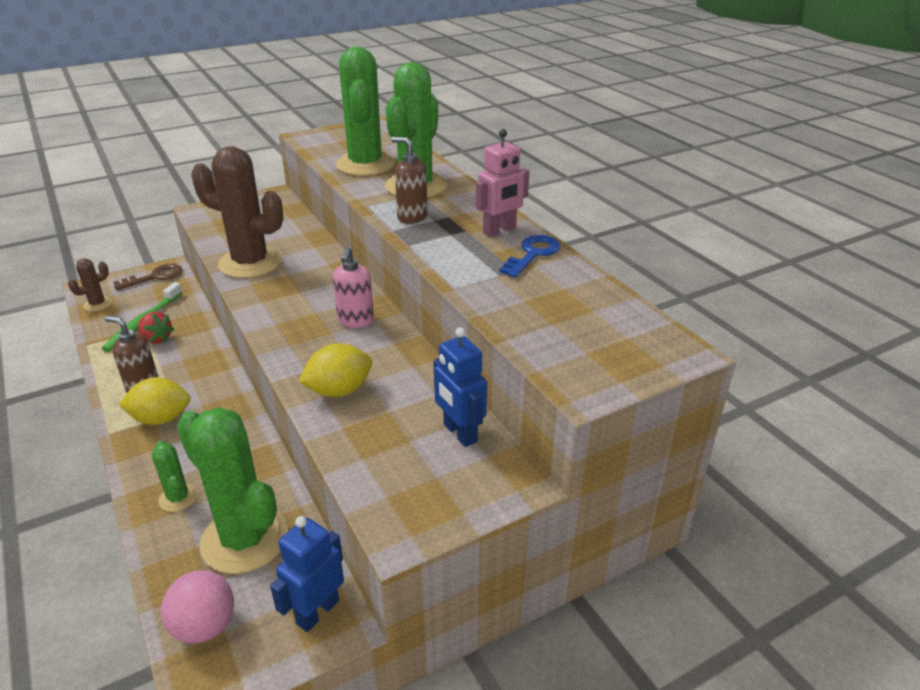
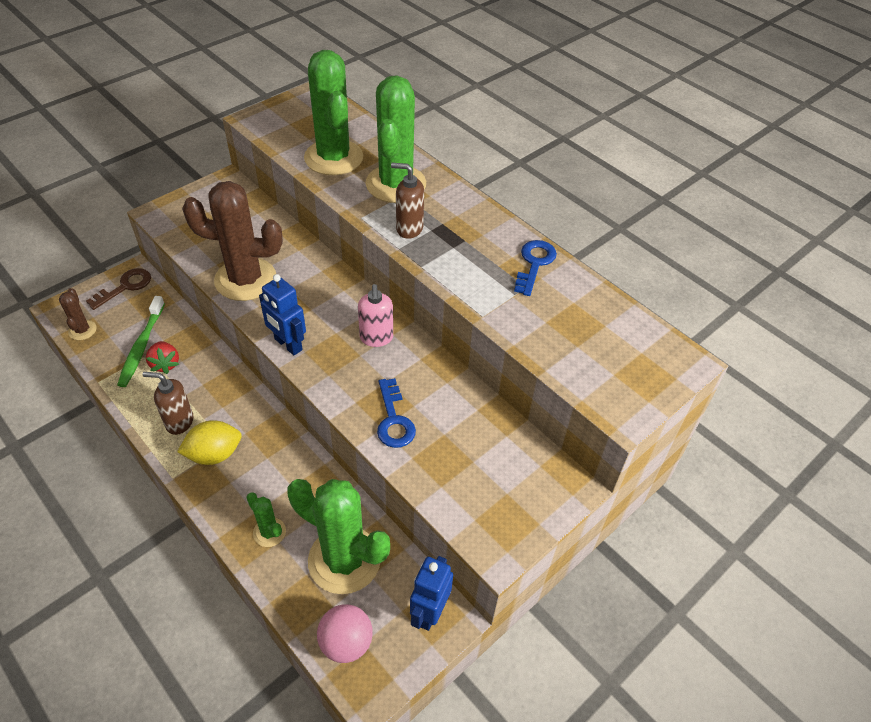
camera: 15 degrees left, 15 degrees up
brown cactus [68,258,112,311] -> brown cactus turned 45 degrees counterclockwise [59,288,97,340]
red strawberry [138,312,174,344] -> red strawberry turned 45 degrees clockwise [146,341,179,374]
yellow lemon [298,343,372,397] -> blue key [377,378,416,448]
blue robot [433,327,487,447] -> blue robot moved to [259,274,306,356]
pink robot [476,129,529,237] -> none

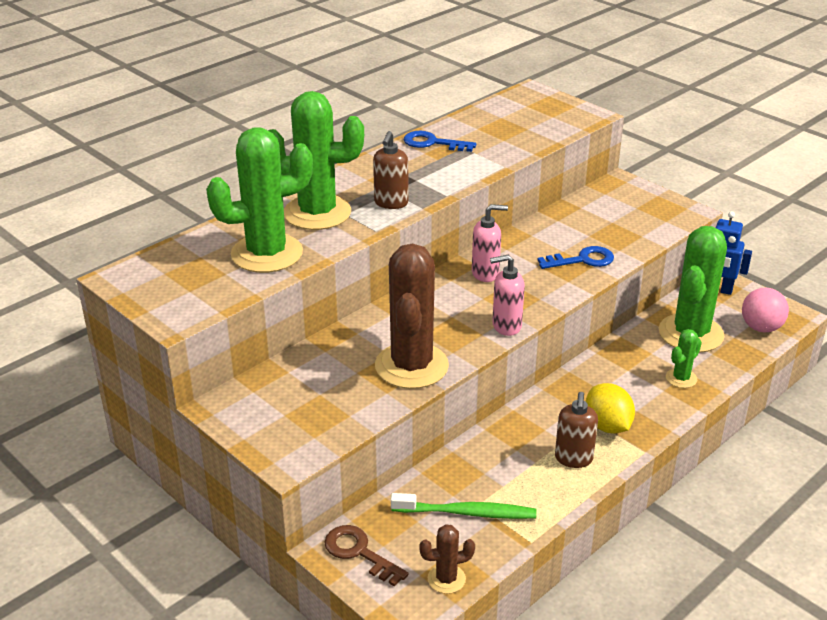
camera: 90 degrees left, 15 degrees down
red strawberry [146,341,179,374] -> none
blue robot [259,274,306,356] -> pink soap dispenser [490,255,525,336]

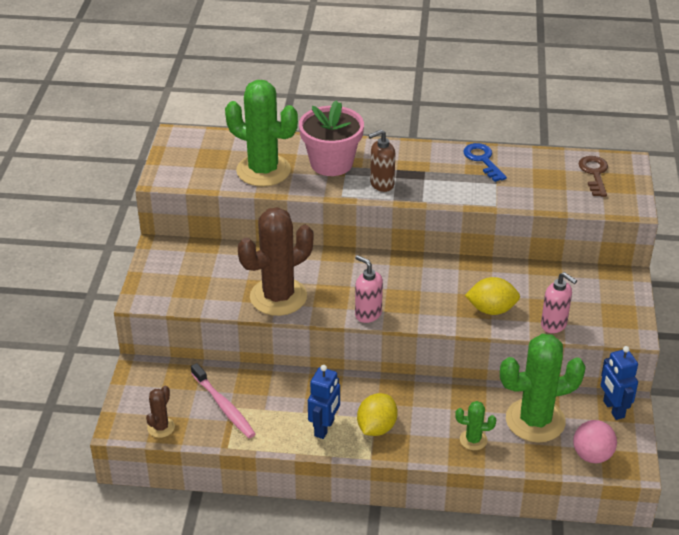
camera: 50 degrees right, 5 degrees up
green cactus [268,91,364,230] -> pink flower pot [299,100,364,176]
brown key [324,525,409,587] -> brown key moved to [579,156,608,197]
green toothbrush [391,493,537,519] -> pink toothbrush [191,363,256,438]
brown cactus [419,524,475,594] -> brown cactus turned 75 degrees clockwise [146,386,175,438]
pink soap dispenser [472,204,508,282] -> pink soap dispenser moved to [541,272,577,333]
blue key [538,246,614,269] -> yellow lemon [465,277,520,315]
brown soap dispenser [555,392,598,468] -> blue robot [308,365,340,439]

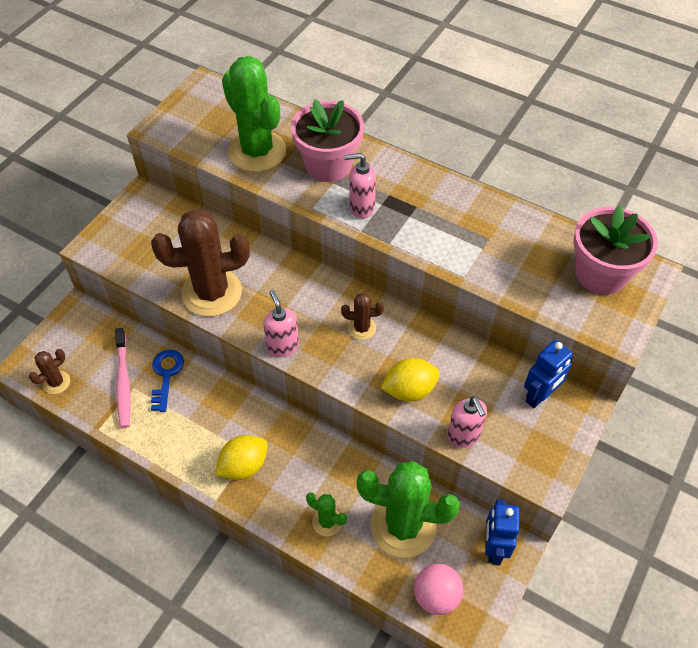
camera: 25 degrees right, 15 degrees up
blue robot [308,365,340,439] -> blue robot moved to [524,340,573,408]
brown soap dispenser [368,130,395,192] -> pink soap dispenser [344,153,376,219]
blue key [463,143,507,182] -> blue key moved to [151,349,184,412]
yellow lemon [465,277,520,315] -> yellow lemon turned 45 degrees counterclockwise [381,358,440,402]
brown key [579,156,608,197] -> pink flower pot [573,205,658,295]
none -> brown cactus [341,293,384,340]

